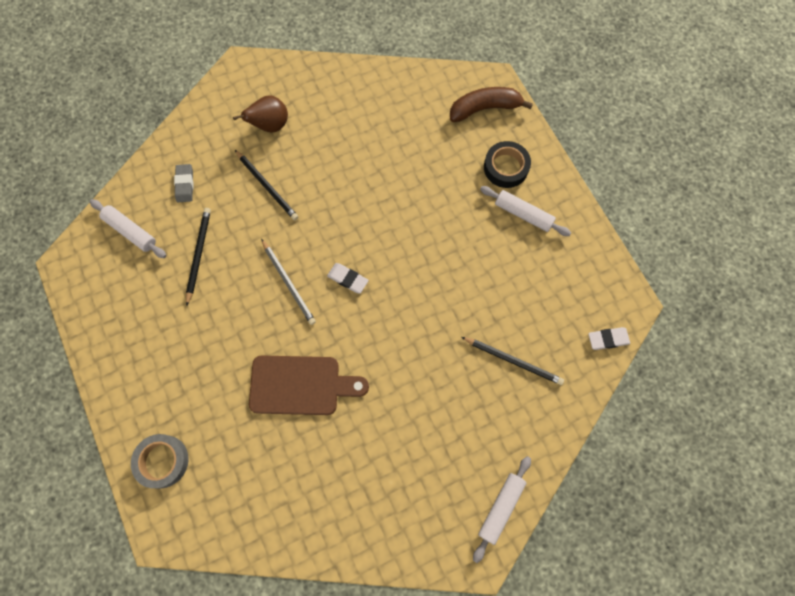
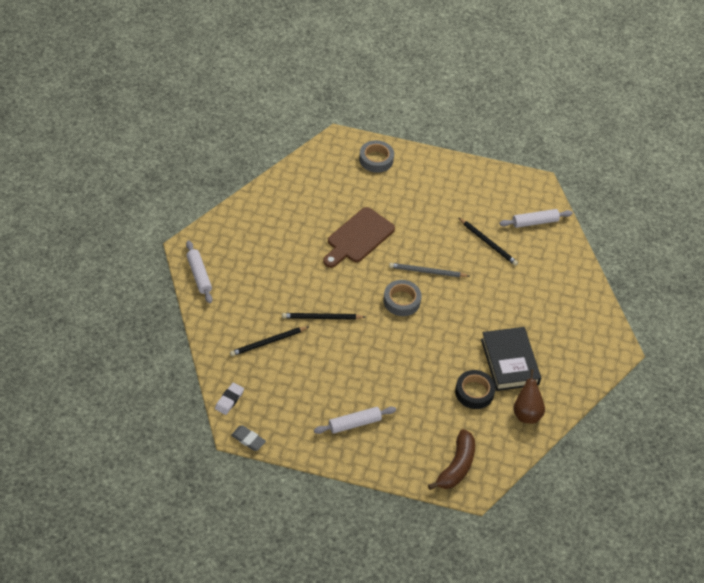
camera: 125 degrees right, 20 degrees down
grey eraser [174,164,193,202] -> grey eraser moved to [231,425,266,451]
brown pear [233,95,288,132] -> brown pear moved to [513,369,545,423]
black pencil [235,150,298,220] -> black pencil moved to [282,313,365,320]
white eraser [327,263,369,294] -> grey tape [383,280,422,316]
black tape [484,141,531,188] -> black tape moved to [455,370,496,409]
none -> black book [481,327,541,391]

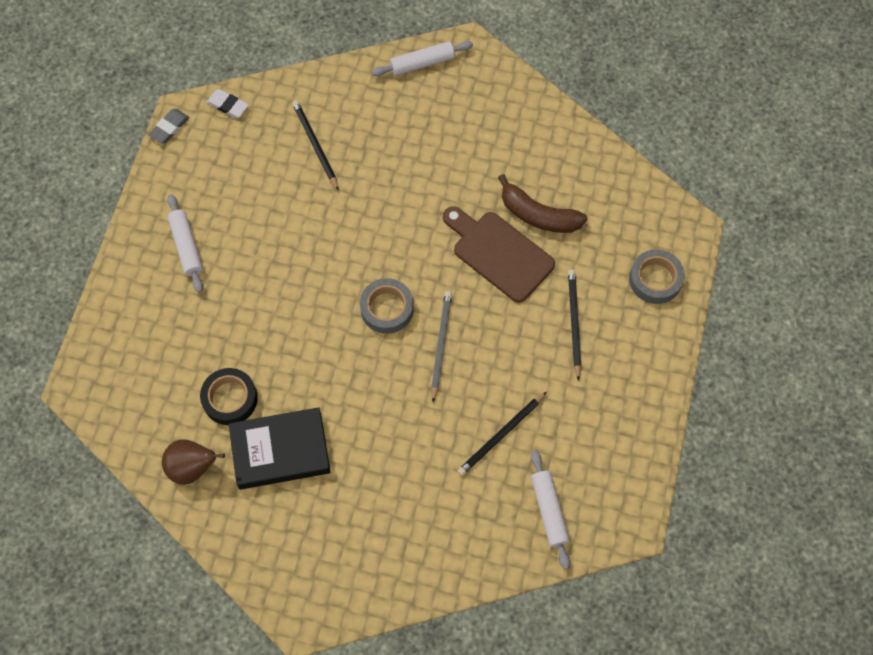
camera: 95 degrees right, 15 degrees up
black pencil [282,313,365,320] -> black pencil moved to [568,269,581,381]
brown banana [428,429,475,490] -> brown banana moved to [498,174,587,233]

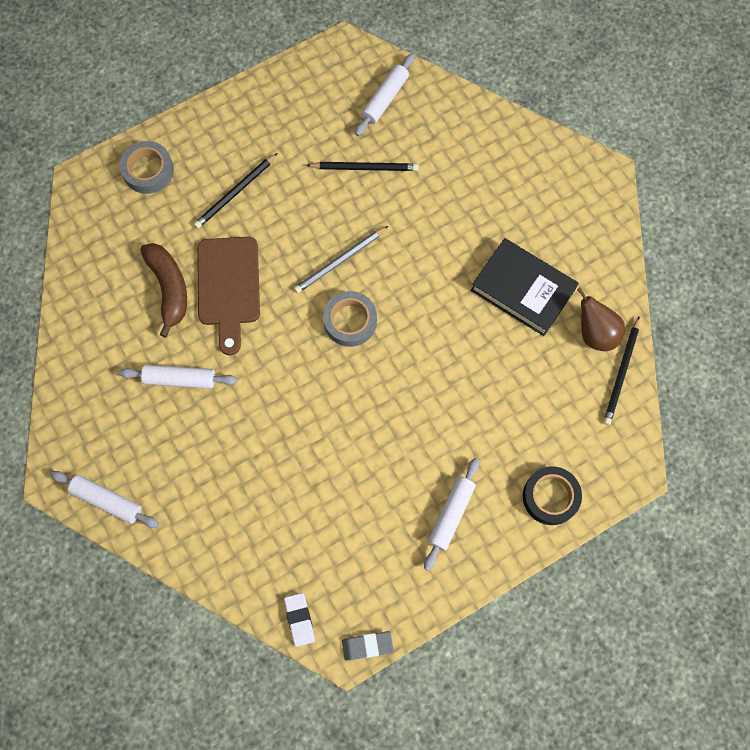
camera: 135 degrees left, 5 degrees up
black tape [200,368,258,425] -> black tape moved to [523,466,582,525]
black pencil [292,100,339,191] -> black pencil moved to [603,317,640,425]
none -> white rolling pin [119,365,237,389]

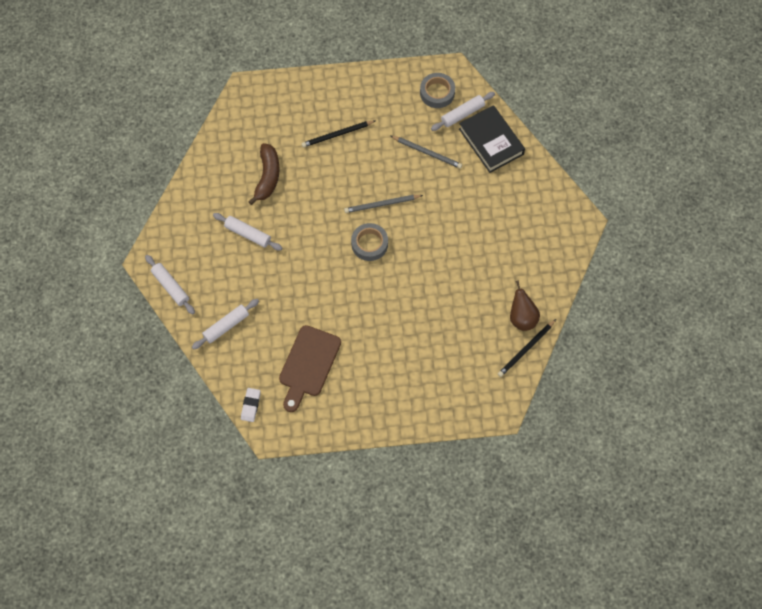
camera: 25 degrees right, 5 degrees down
grey tape [120,141,174,194] -> grey tape moved to [420,73,455,108]
brown cutting board [197,237,260,355] -> brown cutting board moved to [279,325,341,412]
black pencil [306,162,419,171] -> grey pencil [391,136,462,169]
grey eraser [342,631,394,661] -> none
white rolling pin [424,458,479,571] -> white rolling pin moved to [192,299,259,350]
black book [471,238,579,336] -> black book moved to [459,105,525,173]
black tape [523,466,582,525] -> none

